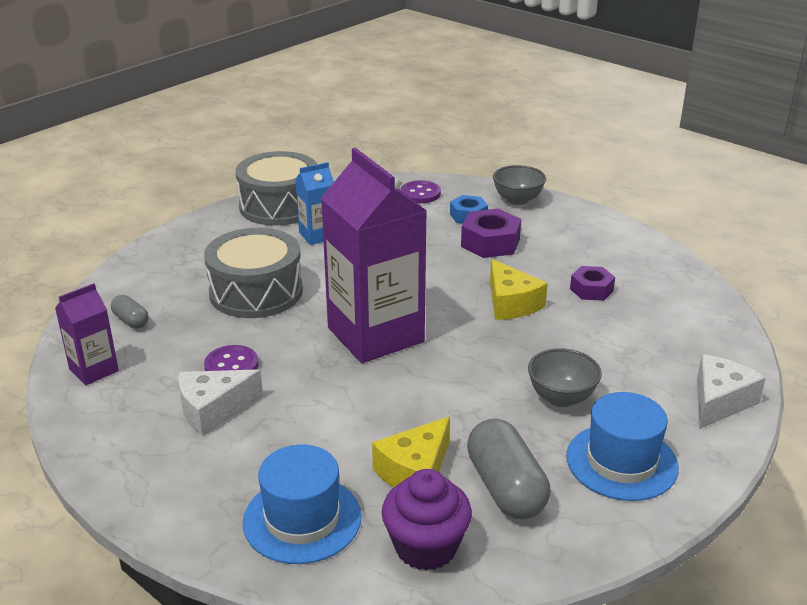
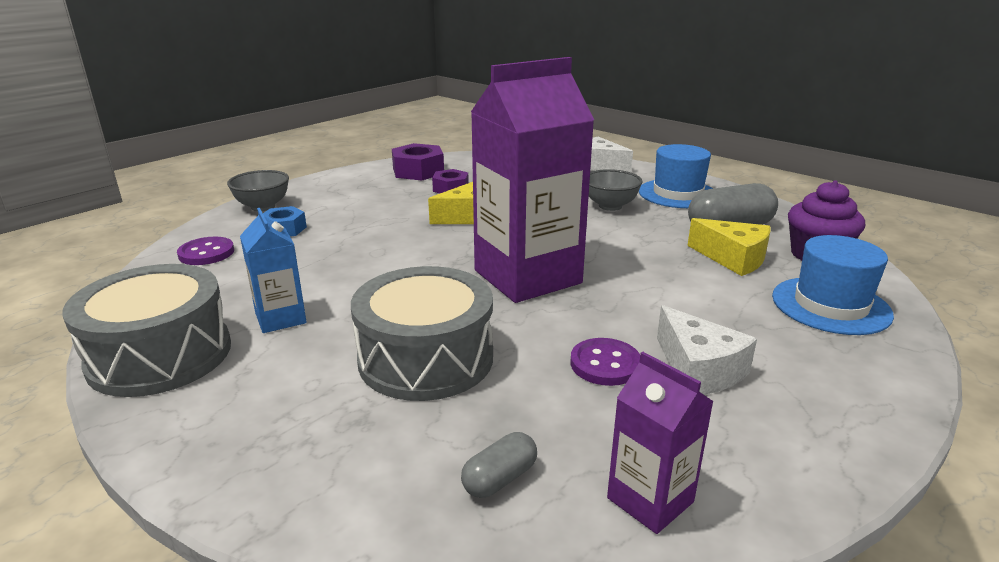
camera: 90 degrees left, 5 degrees down
purple nut [461,208,521,258] -> purple nut moved to [392,143,444,180]

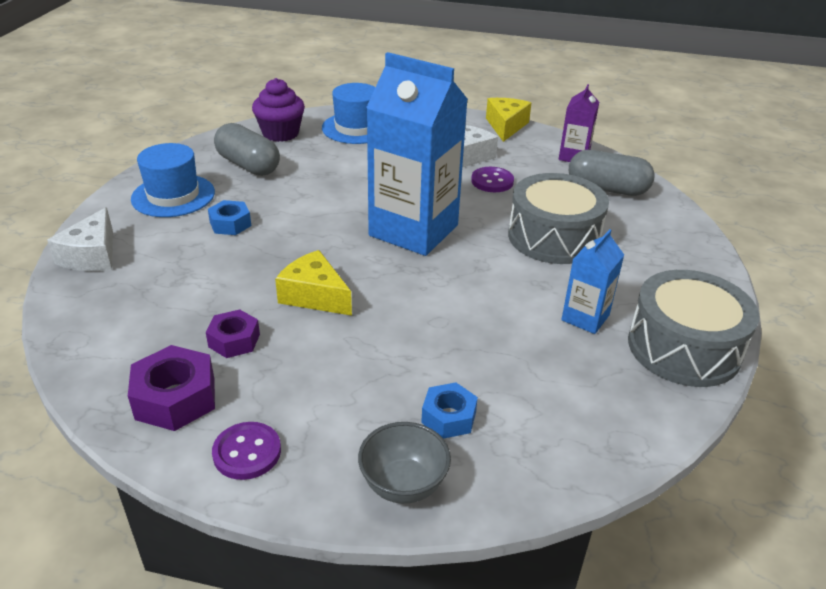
camera: 120 degrees left, 10 degrees up
purple button [177,237,234,265] -> purple button moved to [212,422,281,480]
grey capsule [461,432,537,498] -> grey capsule [569,150,655,196], size x1.94
purple carton [471,57,594,303] -> blue carton [366,52,468,256]
grey bowl [589,169,643,211] -> blue nut [208,200,251,235]
yellow cheese [687,218,770,276] -> yellow cheese moved to [486,98,531,142]

